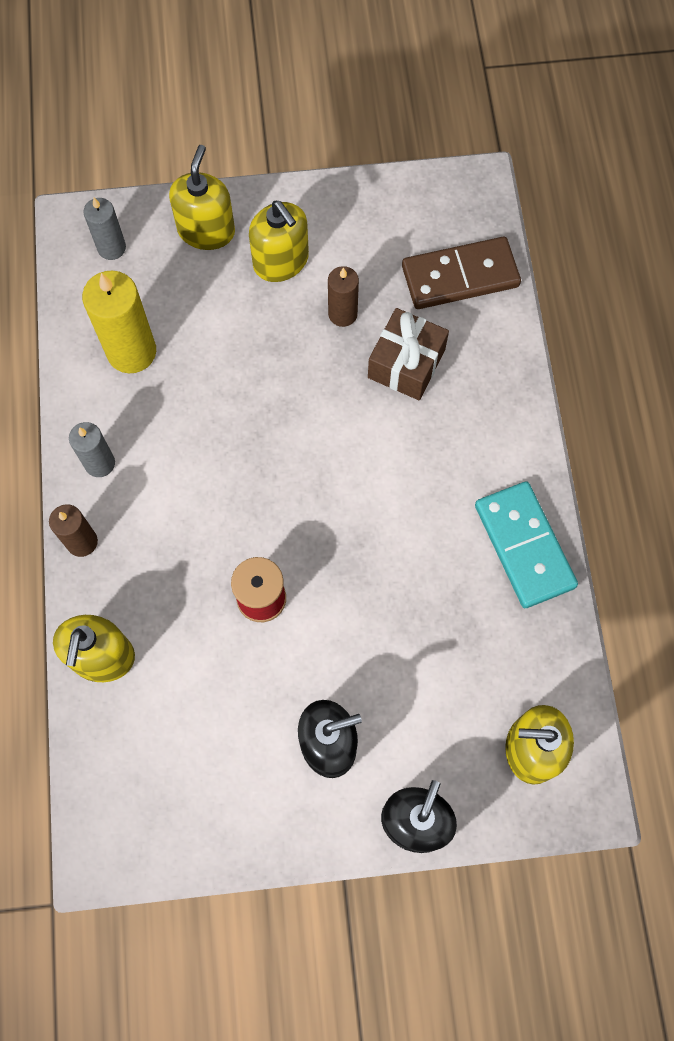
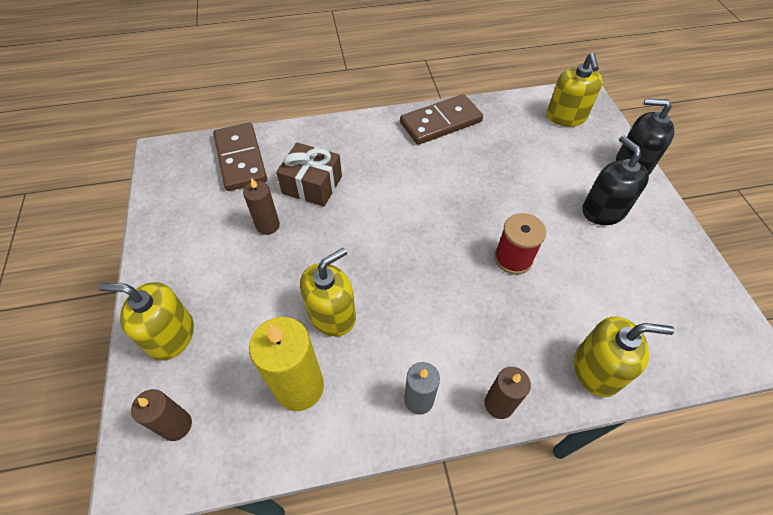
camera: 95 degrees left, 15 degrees down
grey candle [83,198,126,260] -> brown candle [131,389,192,441]
yellow soap dispenser [249,201,309,282] -> yellow soap dispenser moved to [300,248,356,336]
turquoise domino [475,481,578,608] -> brown domino [400,94,483,145]

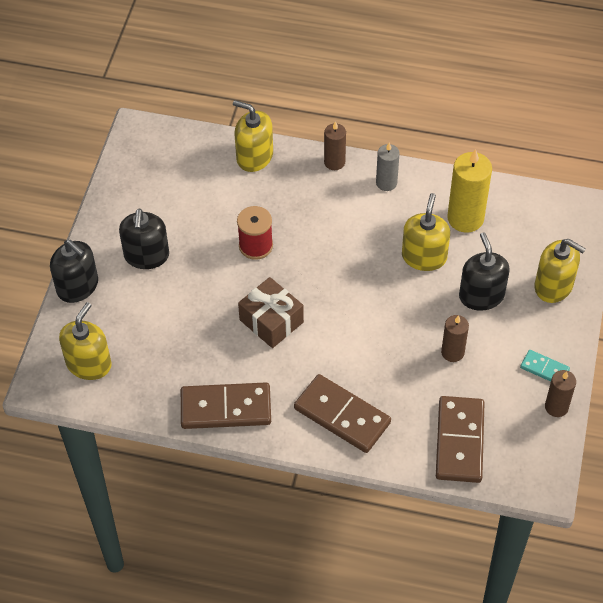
camera: 155 degrees left, 0 degrees up
brown candle [131,389,192,441] -> brown candle moved to [545,370,576,417]
brown gift [276,143,342,207] -> brown gift moved to [238,277,304,348]
yellow soap dispenser [300,248,356,336] -> yellow soap dispenser turned 120 degrees clockwise [402,193,450,271]
none -> brown domino [294,374,391,453]
none -> black soap dispenser [459,232,510,311]
none -> turquoise domino [520,350,570,382]

